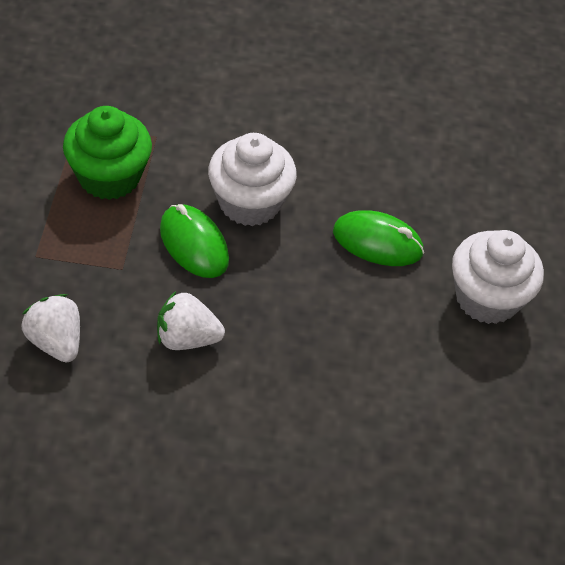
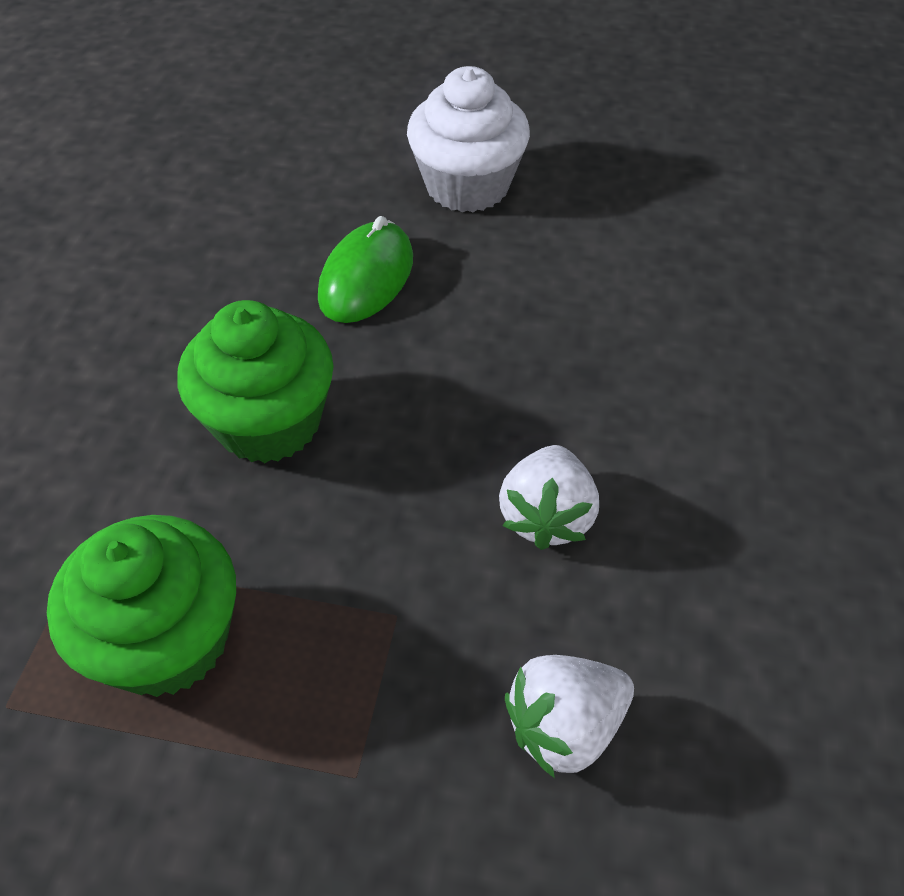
camera: 80 degrees left, 0 degrees up
green mouse [160,204,229,278] -> none
white cupcake [208,133,297,226] -> green cupcake [177,300,334,463]

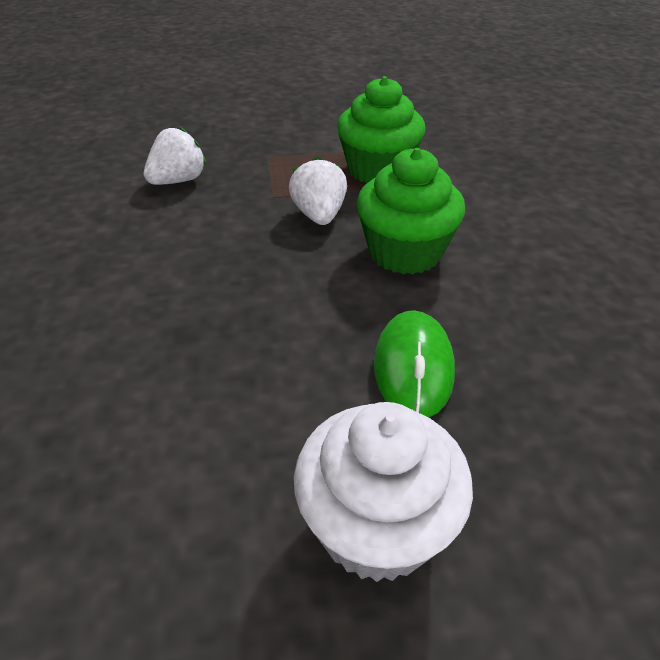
camera: 160 degrees right, 10 degrees down
white strawberry [499,445,599,550] -> white strawberry moved to [289,156,347,225]

